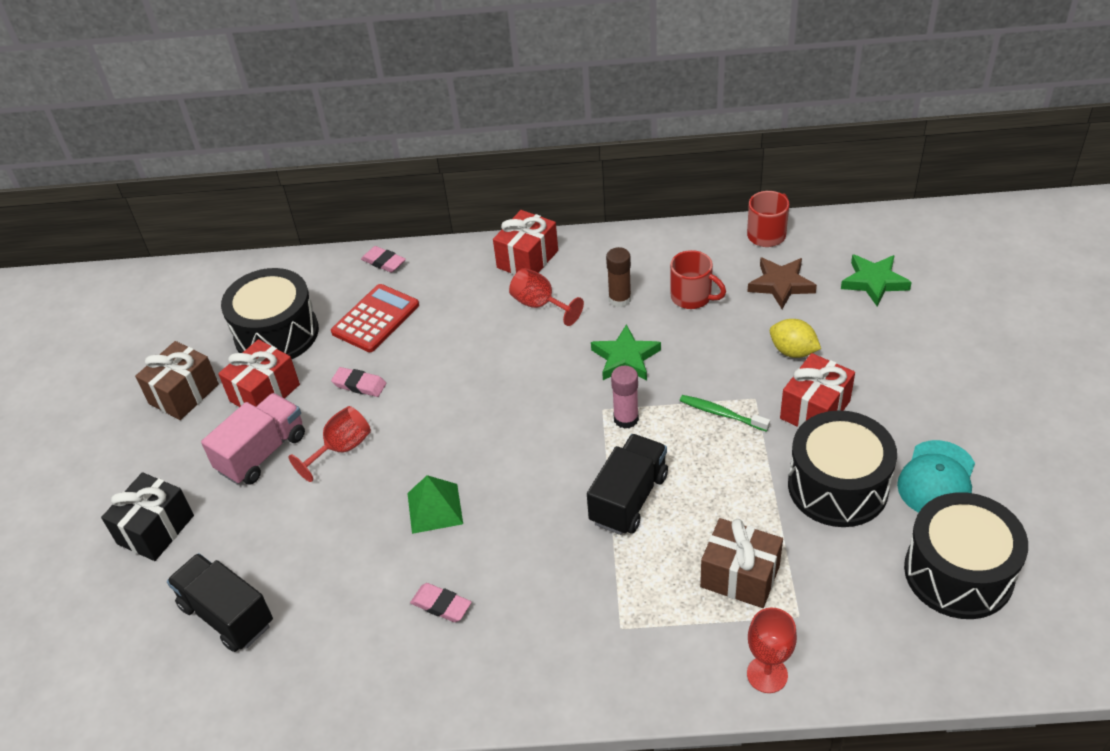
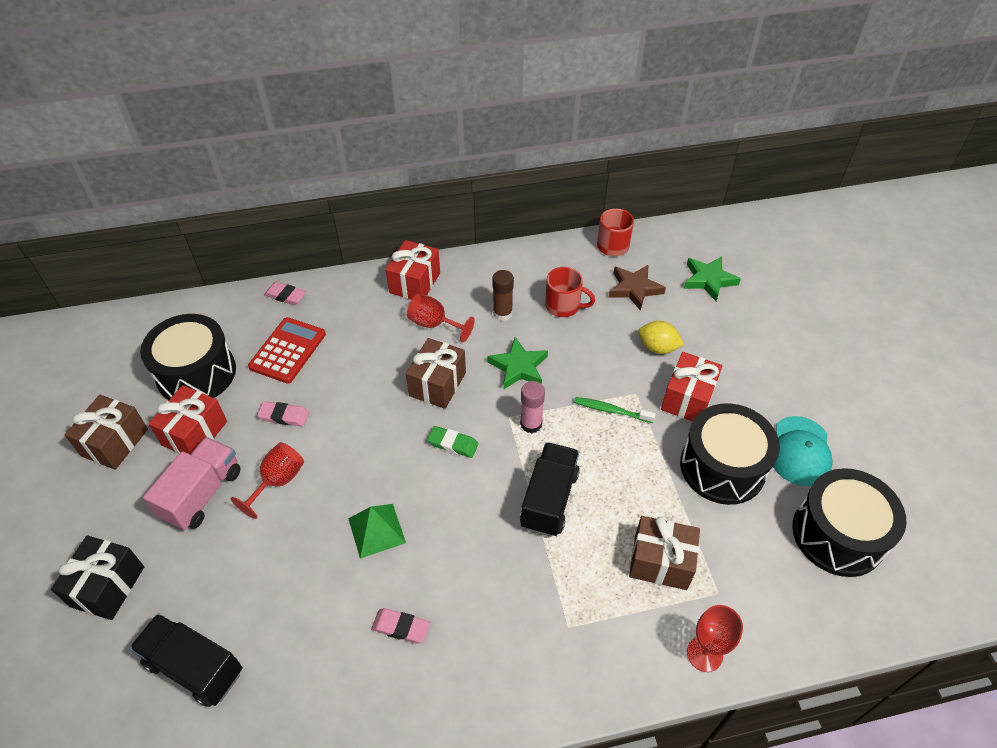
camera: 15 degrees left, 5 degrees up
none -> brown gift [406,338,466,409]
none -> green eraser [427,426,479,458]

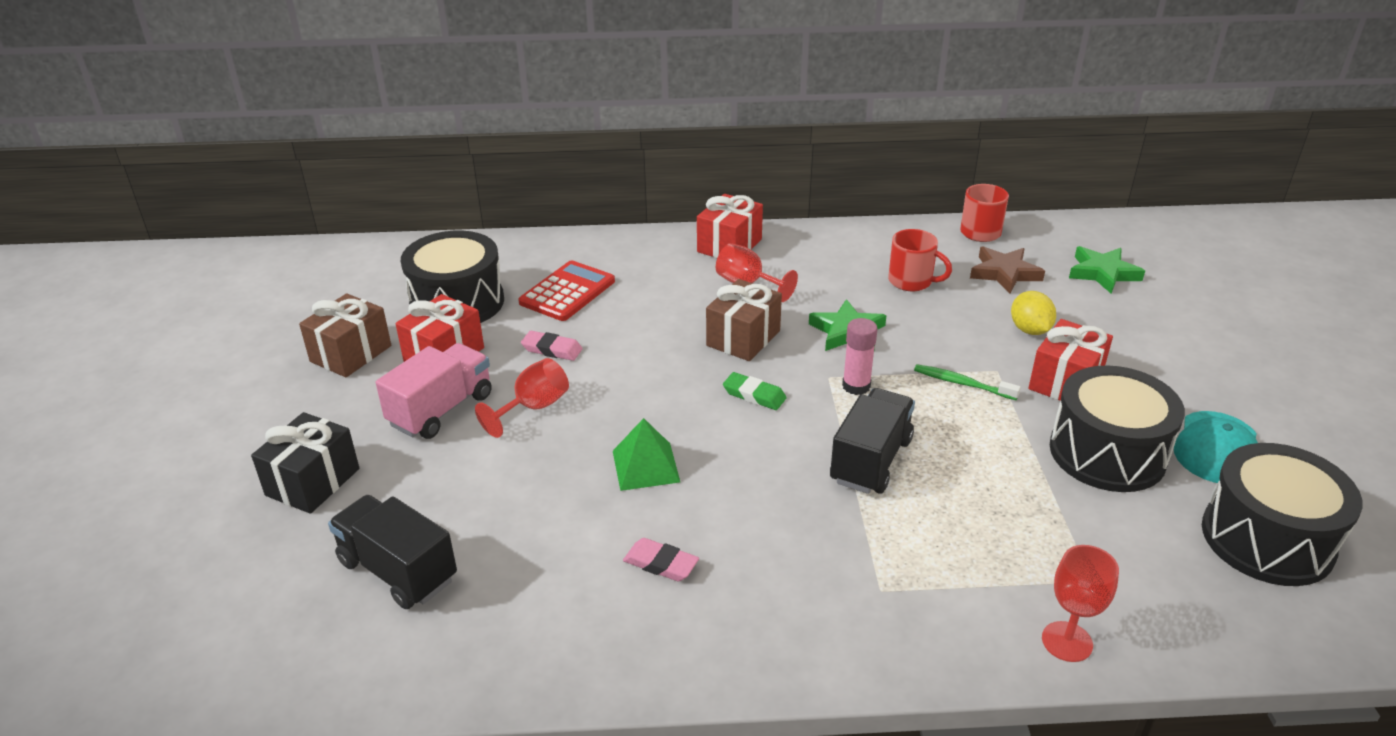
camera: 10 degrees right, 15 degrees down
pink eraser [264,282,306,305] -> none
brown glue stick [492,270,514,321] -> none
brown gift [629,516,700,590] -> none
yellow lemon [638,321,684,354] -> yellow lemon turned 45 degrees clockwise [1011,291,1056,335]

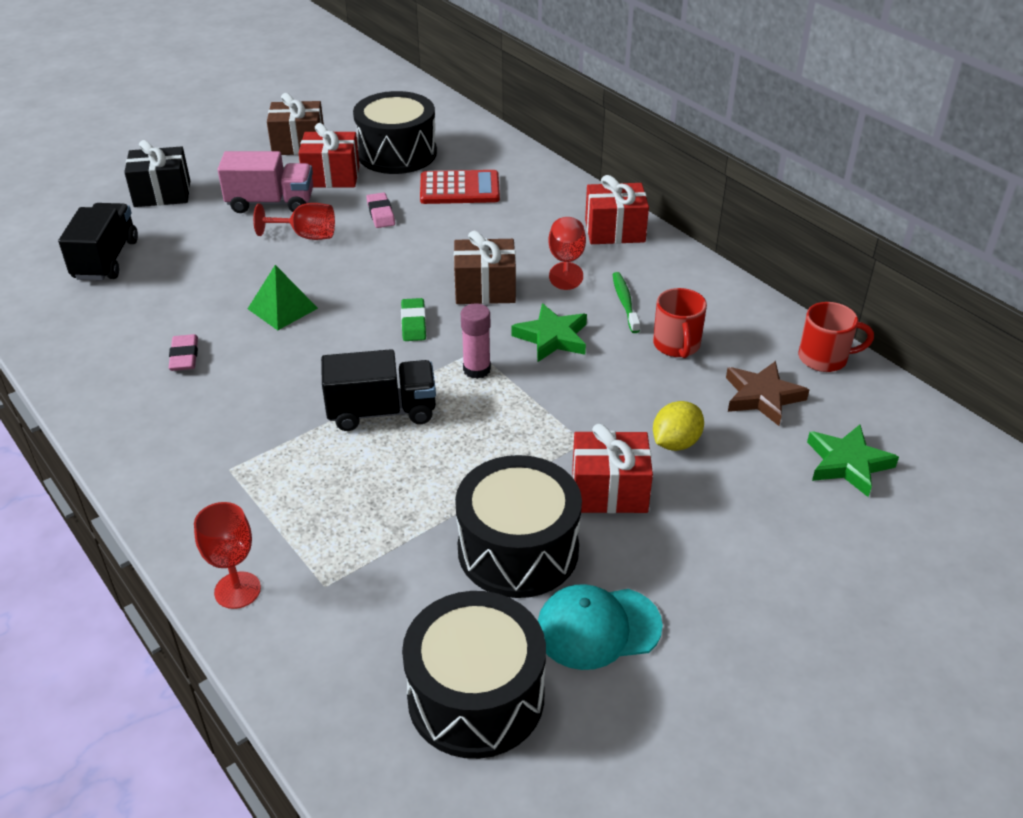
camera: 55 degrees right, 5 degrees up
green toothbrush [914,364,1021,400] -> green toothbrush moved to [613,272,640,333]

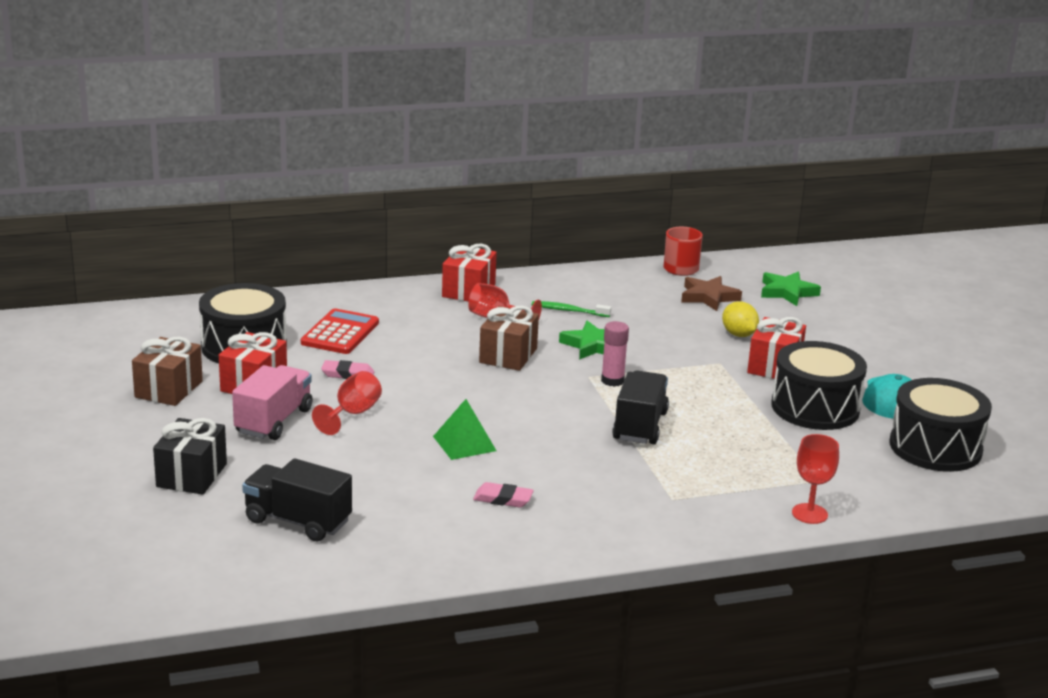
camera: 70 degrees left, 15 degrees down
green eraser [401,298,426,341] -> none
red mug [653,288,707,358] -> none

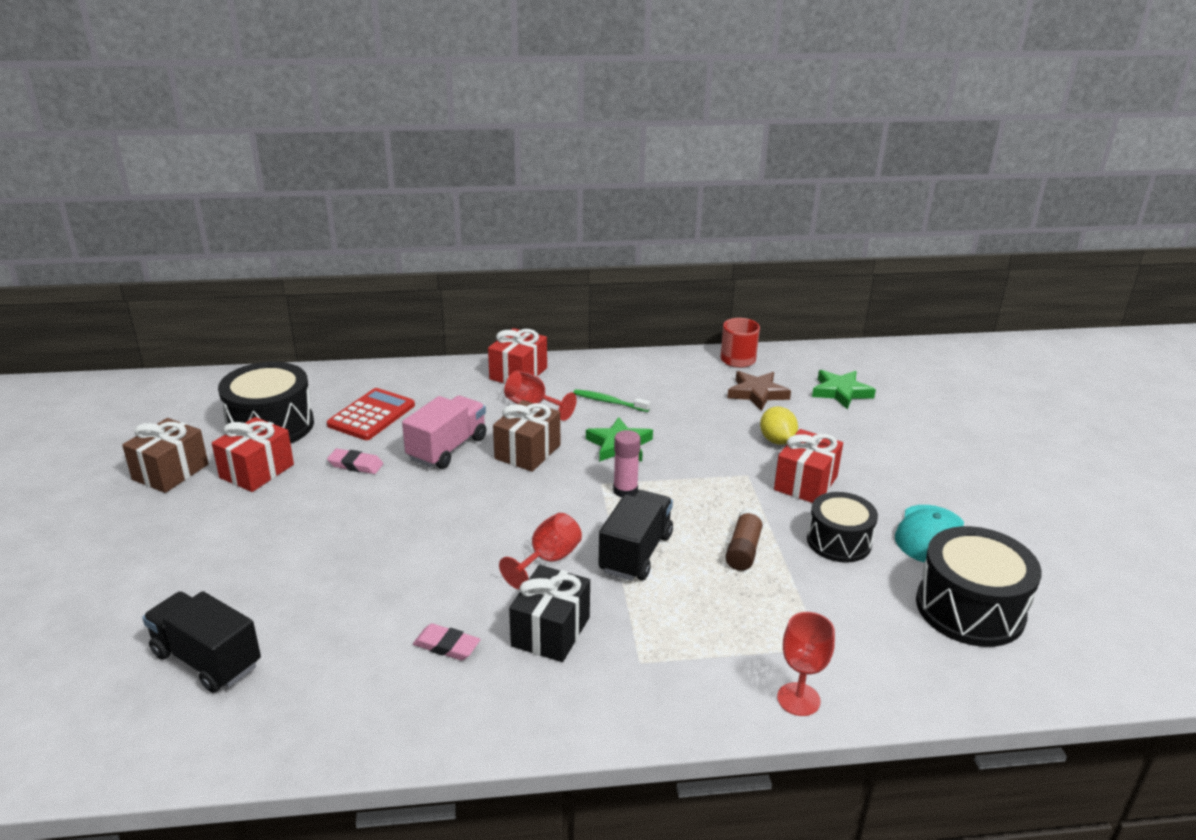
camera: 10 degrees right, 5 degrees up
black gift [153,418,227,495] -> black gift moved to [509,565,590,662]
pink truck [232,365,313,440] -> pink truck moved to [402,396,486,469]
red goblet [312,371,382,435] -> red goblet moved to [499,513,582,589]
green pyramid [433,399,497,460] -> none
black drum [771,341,867,430] -> black drum [807,492,878,563], size x0.66
none -> brown glue stick [725,508,765,571]

